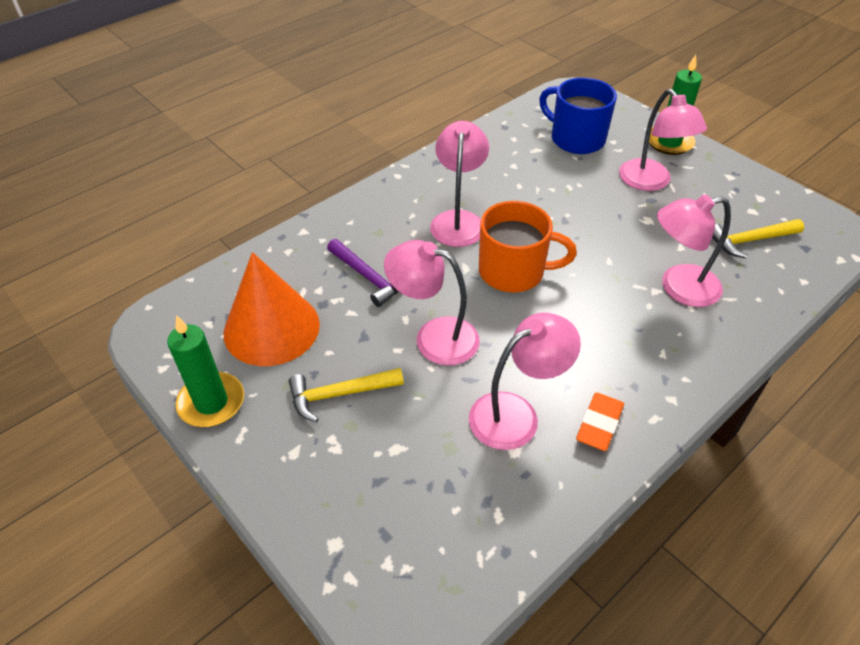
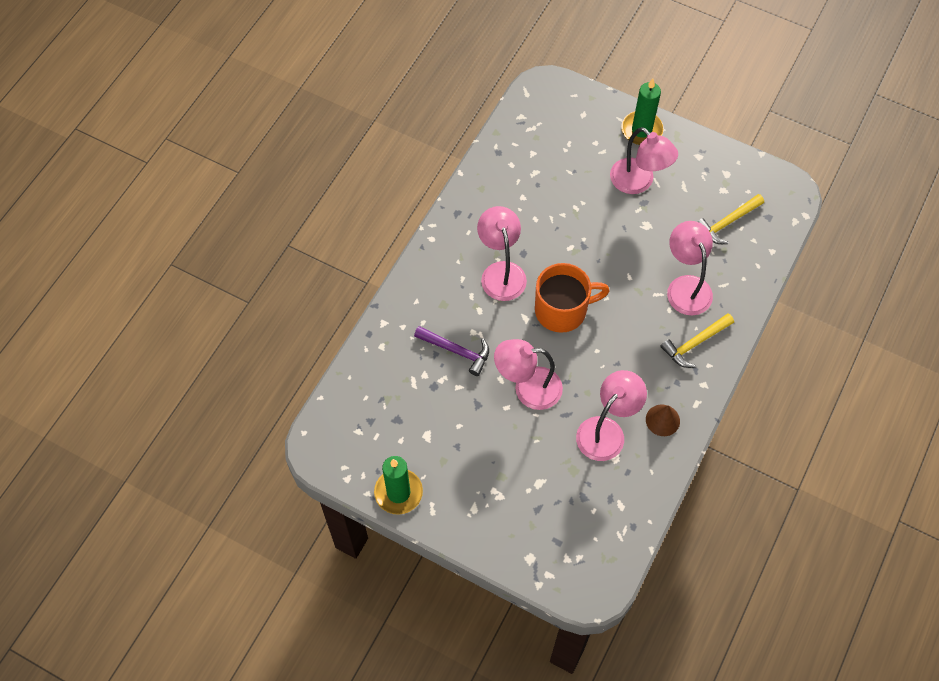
camera: 20 degrees left, 15 degrees up
orange cone [223,252,320,366] -> none
yellow hammer [289,368,404,422] -> yellow hammer moved to [660,313,734,368]
blue mug [539,77,617,154] -> none
orange eraser [576,393,624,451] -> brown cone [646,405,680,436]
pink lamp [657,194,731,307] -> pink lamp turned 105 degrees clockwise [667,221,713,315]

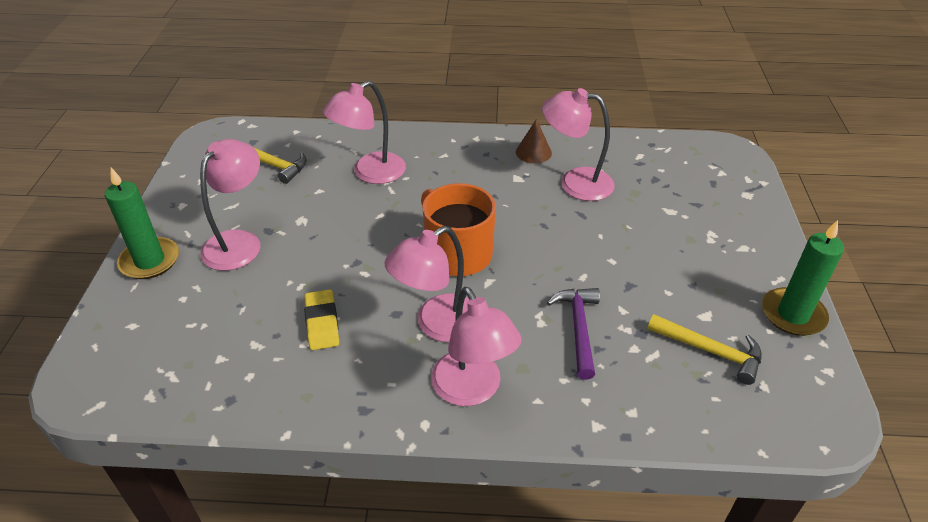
camera: 115 degrees left, 20 degrees down
pink lamp [494,339,563,410] -> pink lamp moved to [431,287,522,406]
yellow hammer [660,313,734,368] -> yellow hammer moved to [647,314,762,385]
none -> yellow eraser [304,289,339,350]

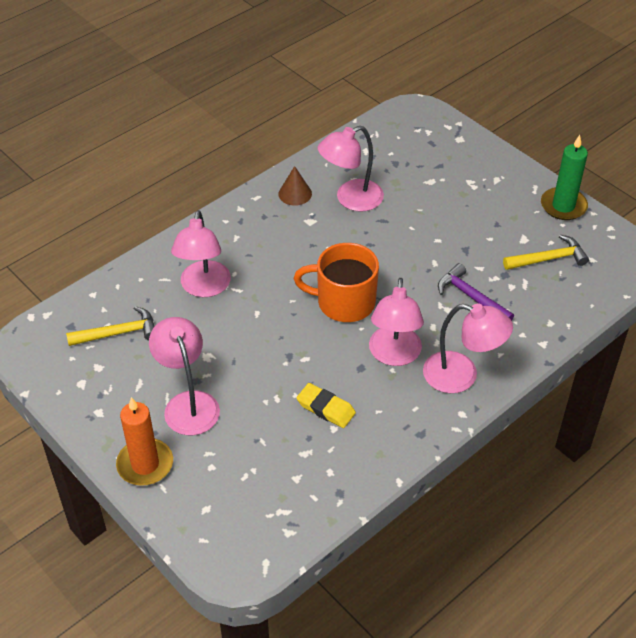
camera: 45 degrees left, 5 degrees up
green candle [105,168,179,279] -> orange candle [116,397,173,486]

